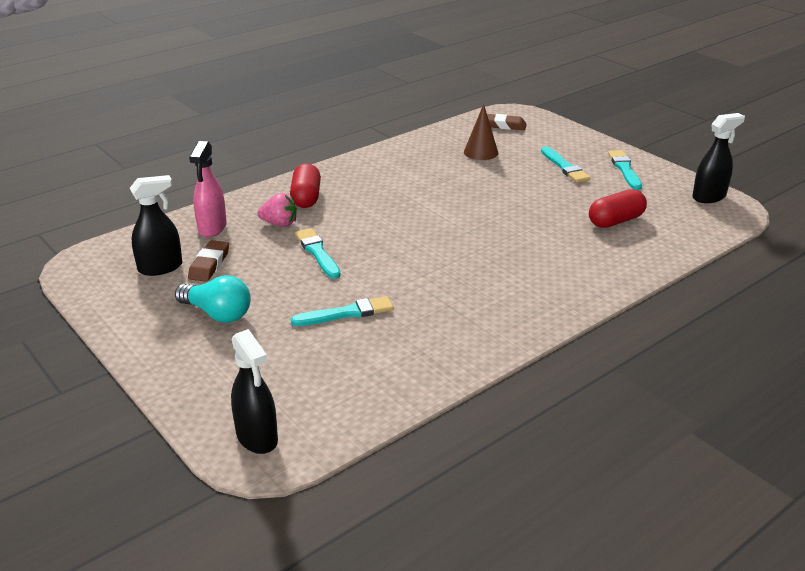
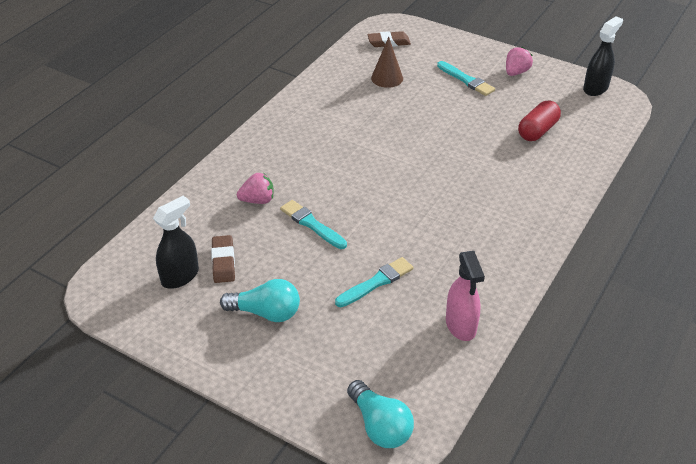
camera: 20 degrees left, 10 degrees up
pink spray bottle [189,141,227,237] -> pink spray bottle moved to [446,251,485,341]
black spray bottle [231,329,278,454] -> turquoise light bulb [347,380,414,448]
red capsule [290,163,321,208] -> none
turquoise brush [608,150,642,190] -> pink strawberry [506,47,533,76]

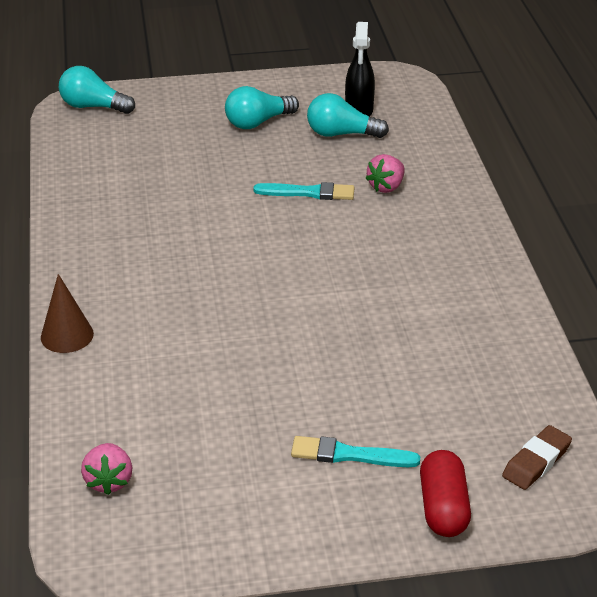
camera: 140 degrees right, 5 degrees down
brown eraser [211,235,235,283] -> turquoise light bulb [307,93,389,138]
turquoise brush [335,257,413,307] -> none
brown cone [371,37,403,88] -> brown cone moved to [41,274,94,353]
pink spray bottle [446,251,485,341] -> none
pink strawberry [506,47,533,76] -> pink strawberry moved to [81,443,132,495]
red capsule [518,101,561,141] -> red capsule moved to [420,450,471,537]
black spray bottle [583,16,623,96] -> none

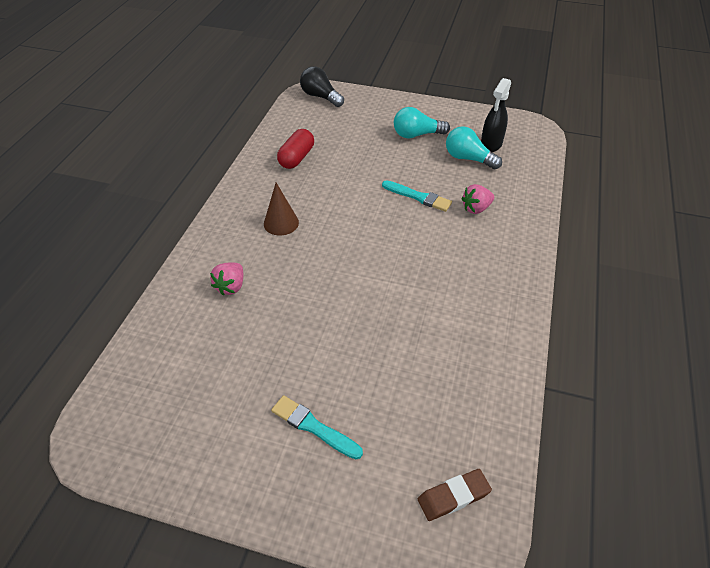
camera: 25 degrees right, 10 degrees up
brown cone [41,274,94,353] -> brown cone moved to [264,183,299,236]
turquoise light bulb [59,66,135,114] -> black light bulb [300,66,344,107]
pink strawberry [81,443,132,495] -> pink strawberry moved to [210,262,243,296]
red capsule [420,450,471,537] -> red capsule moved to [277,129,314,169]

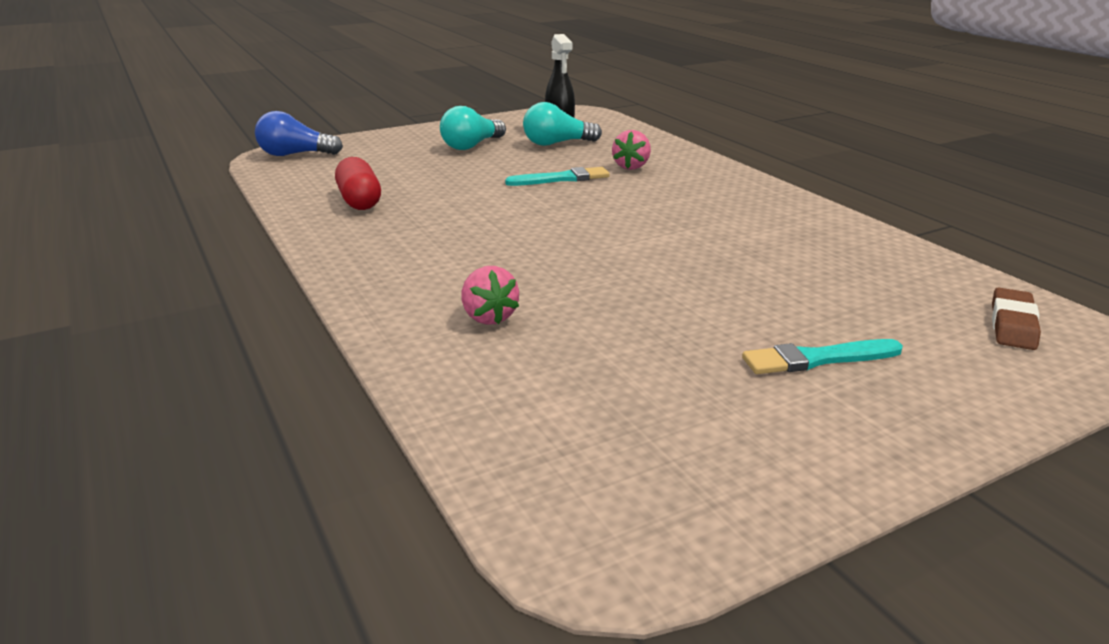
camera: 45 degrees left, 20 degrees down
brown cone [264,183,299,236] -> none
black light bulb [300,66,344,107] -> blue light bulb [255,111,343,156]

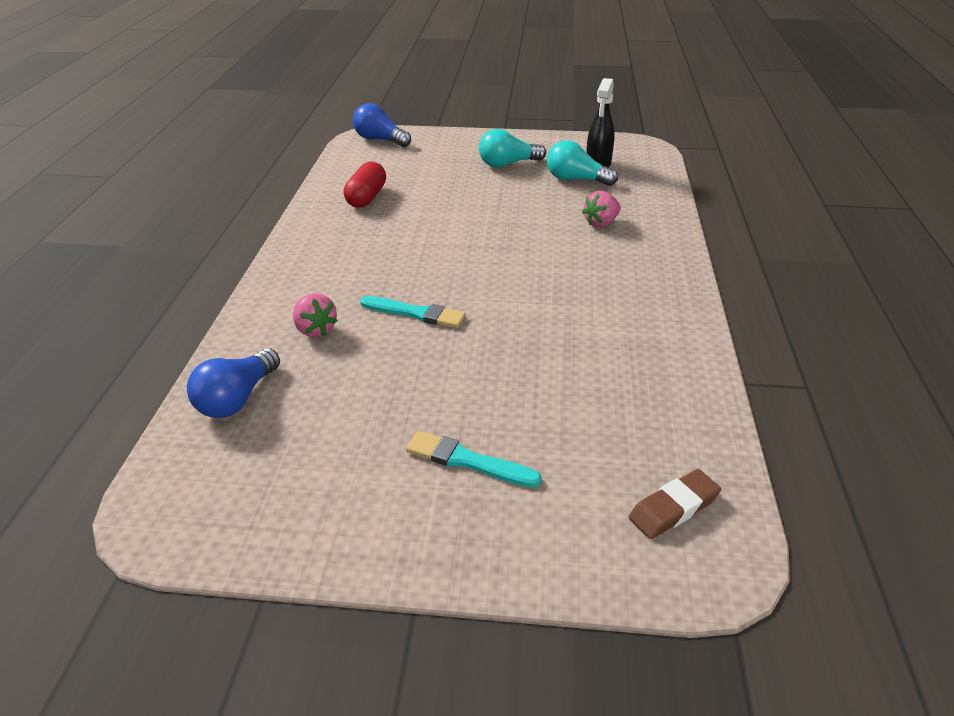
camera: 35 degrees right, 10 degrees up
pink strawberry [461,266,519,325] -> pink strawberry turned 45 degrees counterclockwise [293,293,337,337]
turquoise brush [505,167,610,186] -> turquoise brush moved to [360,296,466,328]
none -> blue light bulb [187,348,280,418]

